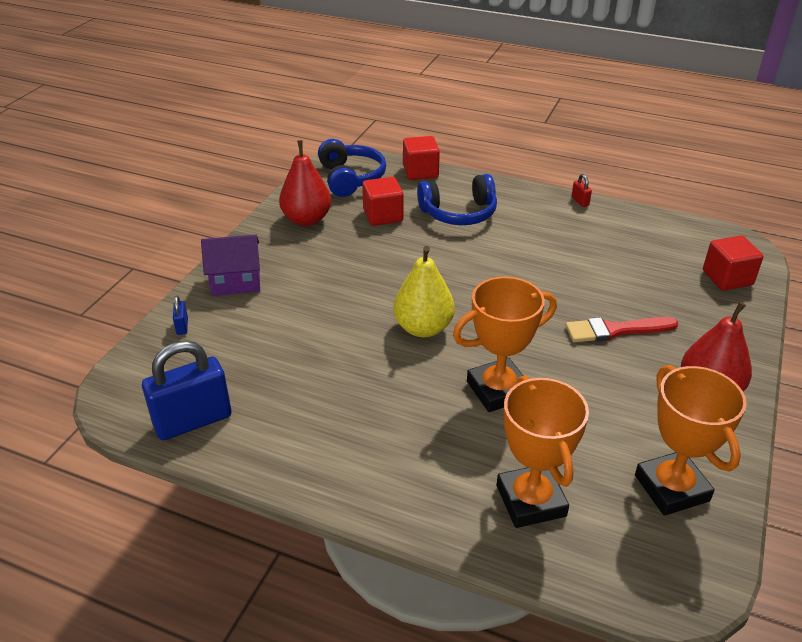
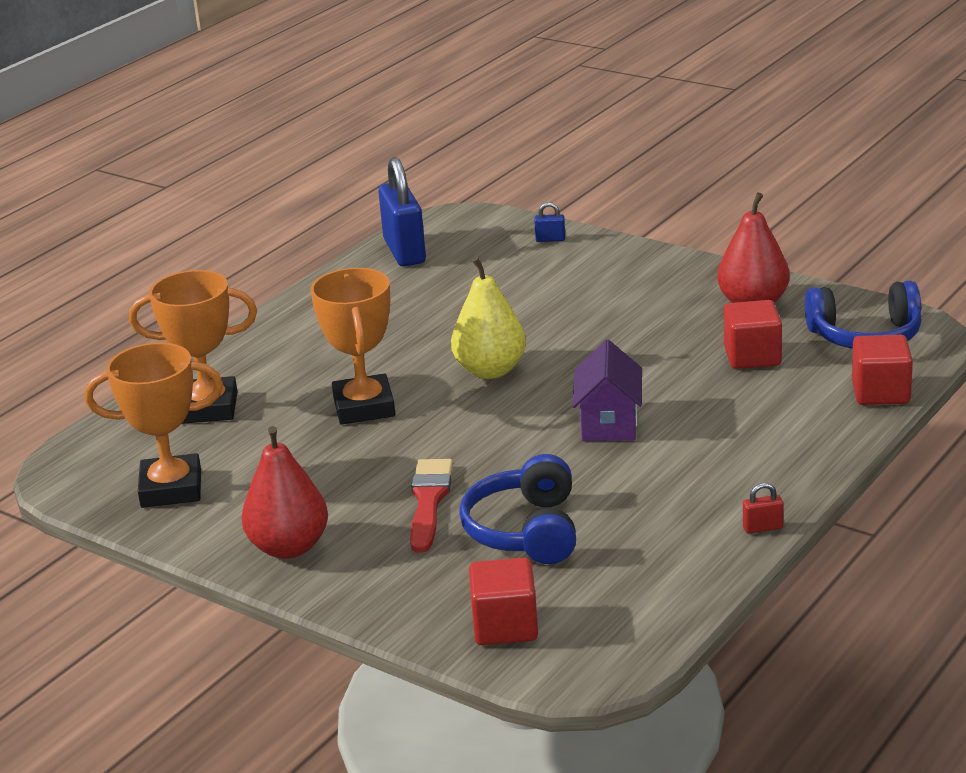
camera: 105 degrees right, 10 degrees down
purple house [201,235,260,296] -> purple house moved to [572,340,642,441]
blue headphones [417,174,497,225] -> blue headphones moved to [459,454,576,564]

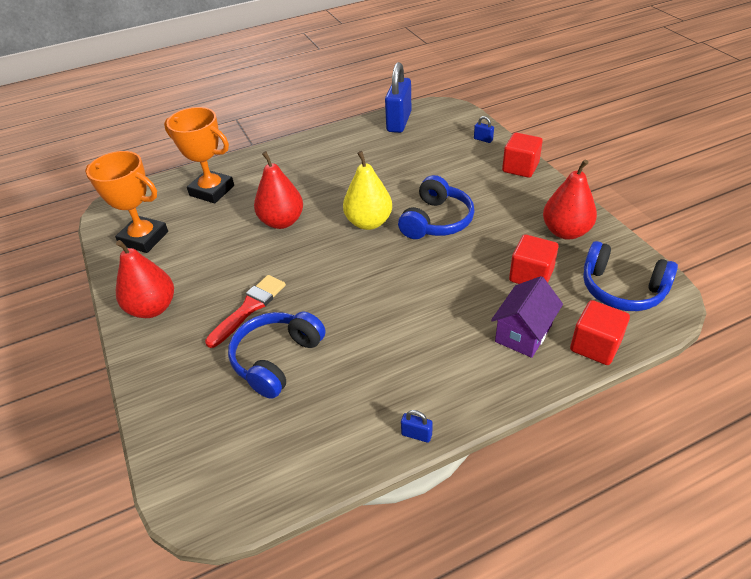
camera: 30 degrees right, 15 degrees up
orange trophy [311,268,395,424] -> red pear [254,151,303,229]
red cube [469,558,538,645] -> red cube moved to [502,132,543,178]
purple house [572,340,642,441] -> purple house moved to [491,276,563,358]
red padlock [743,483,783,534] -> blue padlock [401,410,433,443]
none -> blue headphones [398,175,475,239]

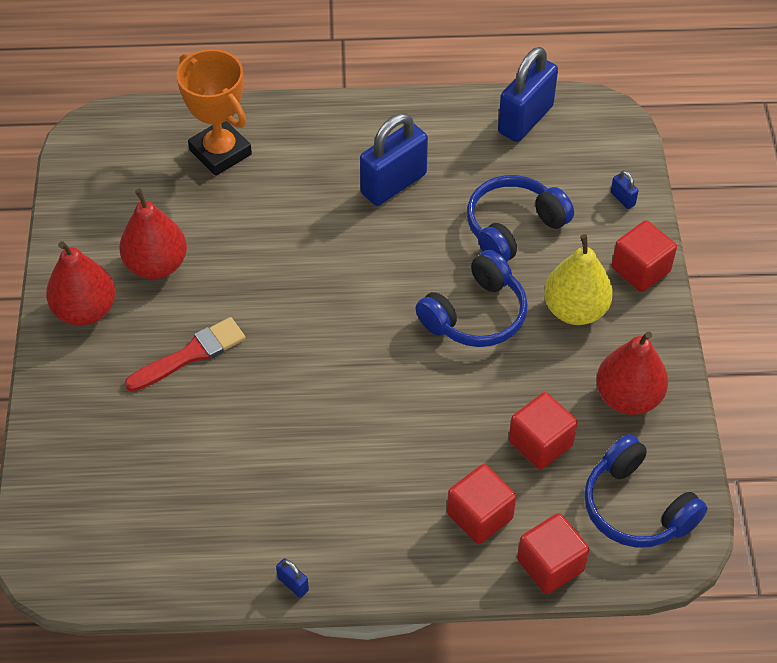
camera: 20 degrees right, 10 degrees up
orange trophy [85,151,168,253] -> none
blue headphones [228,312,326,399] -> blue headphones moved to [467,175,574,262]
red pear [254,151,303,229] -> red pear moved to [119,189,187,279]
yellow pear [343,151,392,230] -> yellow pear moved to [544,234,613,325]
purple house [491,276,563,358] -> red cube [447,464,516,544]
none -> blue padlock [360,113,428,206]

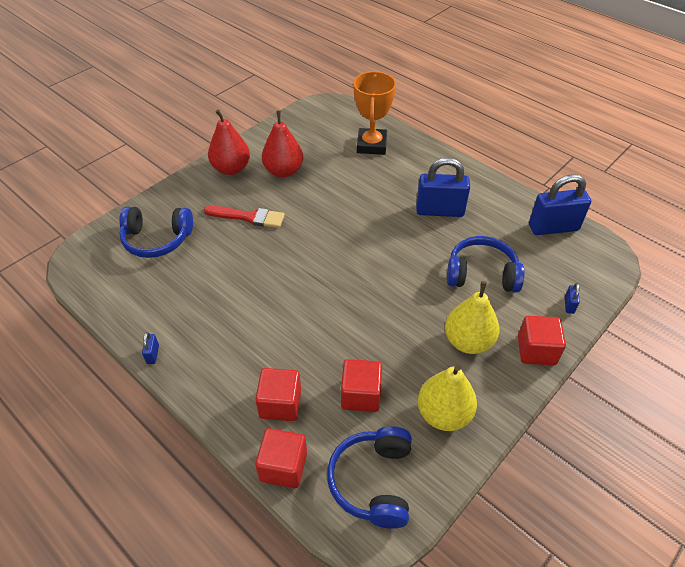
camera: 45 degrees right, 5 degrees down
blue headphones [415,250,528,347] -> blue headphones moved to [119,207,193,258]
red pear [596,331,668,415] -> yellow pear [418,365,477,431]

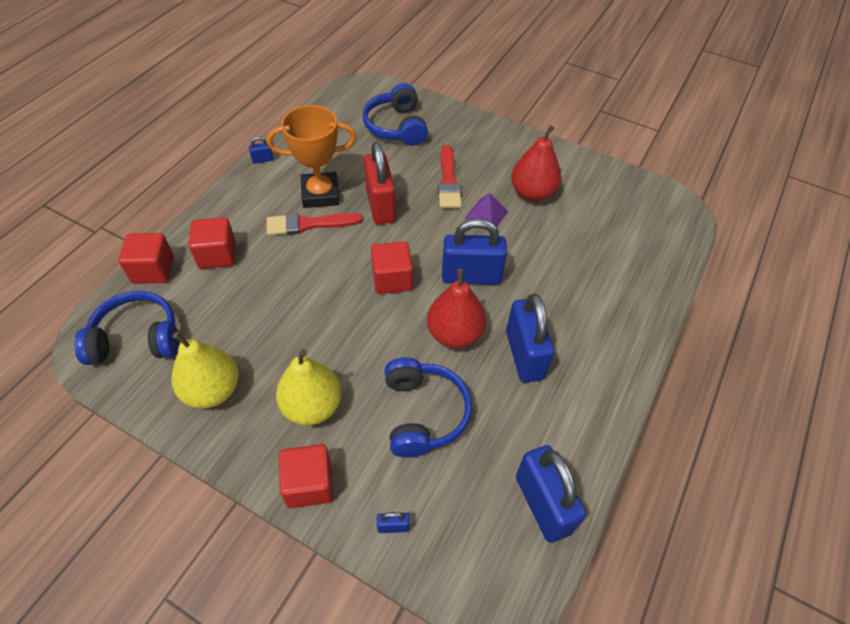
camera: 75 degrees right, 5 degrees up
red pear [208,109,250,175] -> red pear moved to [427,268,486,348]
red cube [341,359,382,412] -> red cube moved to [371,241,413,294]
orange trophy [353,71,396,155] -> orange trophy moved to [267,105,357,208]
none -> red brush [267,213,363,236]
none -> red padlock [364,141,396,225]
none -> blue padlock [442,218,507,285]
none -> purple pyramid [464,193,508,227]

